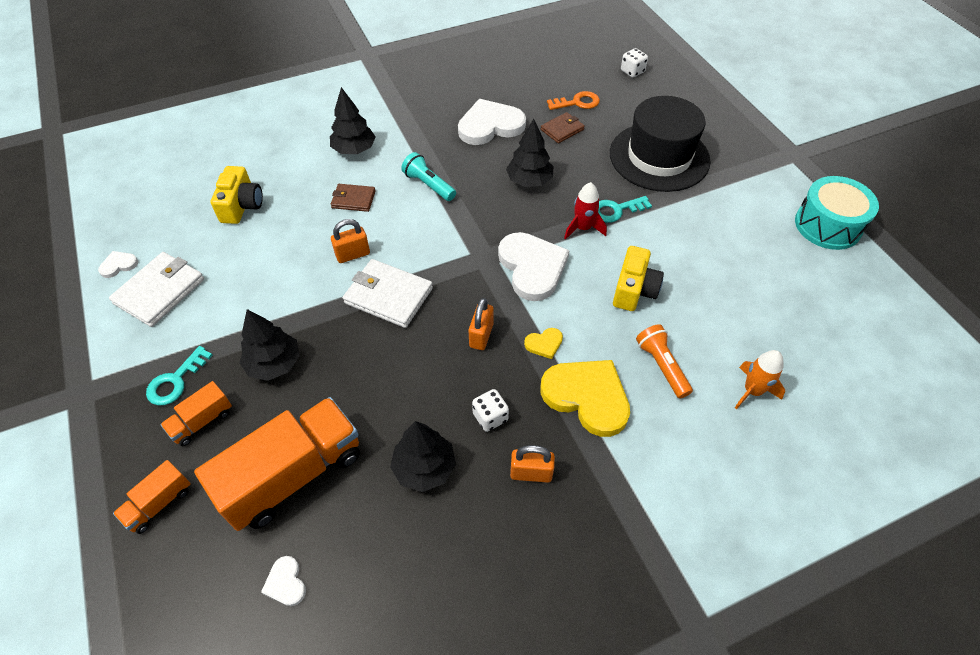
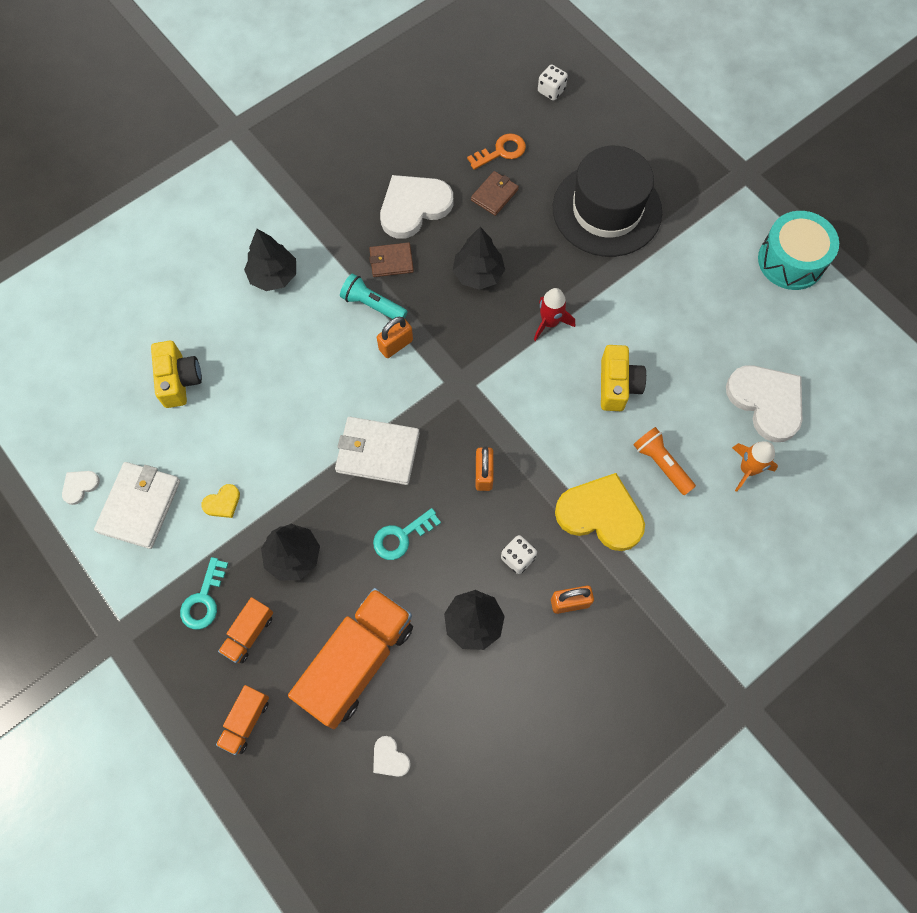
camera: 15 degrees left, 15 degrees up
brown wallet [331,184,376,212] -> brown wallet moved to [369,242,414,277]
orange padlock [331,219,370,263] -> orange padlock moved to [377,317,413,358]
white heart [498,232,570,301] -> white heart moved to [726,365,802,442]
yellow heart [524,328,563,359] -> yellow heart moved to [201,484,240,518]
turquoise key [598,196,652,223] -> turquoise key moved to [373,508,441,560]

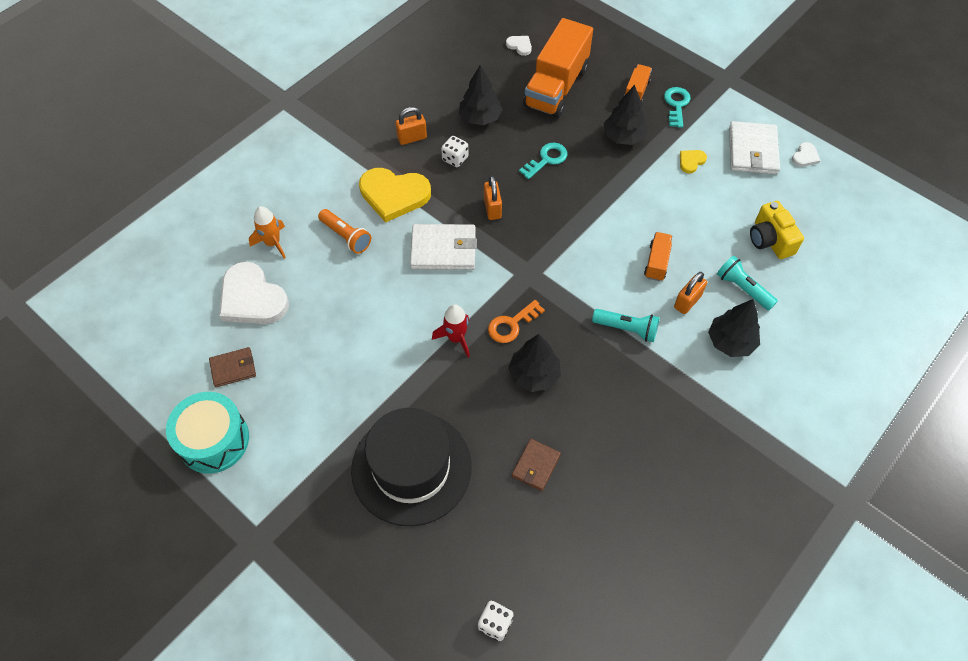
camera: 170 degrees right, 10 degrees down
orange truck [216,685,269,755] -> orange truck moved to [644,232,672,281]
white wallet [335,417,420,485] -> white wallet moved to [410,224,477,270]
brown wallet [369,242,414,277] -> brown wallet moved to [209,347,256,387]
orange padlock [377,317,413,358] -> orange padlock moved to [674,272,707,314]
white heart [380,175,453,239] -> none
orange key [467,133,526,170] -> orange key moved to [488,300,545,343]
yellow camera [601,345,646,411] -> none
none -> turquoise flashlight [717,256,778,310]

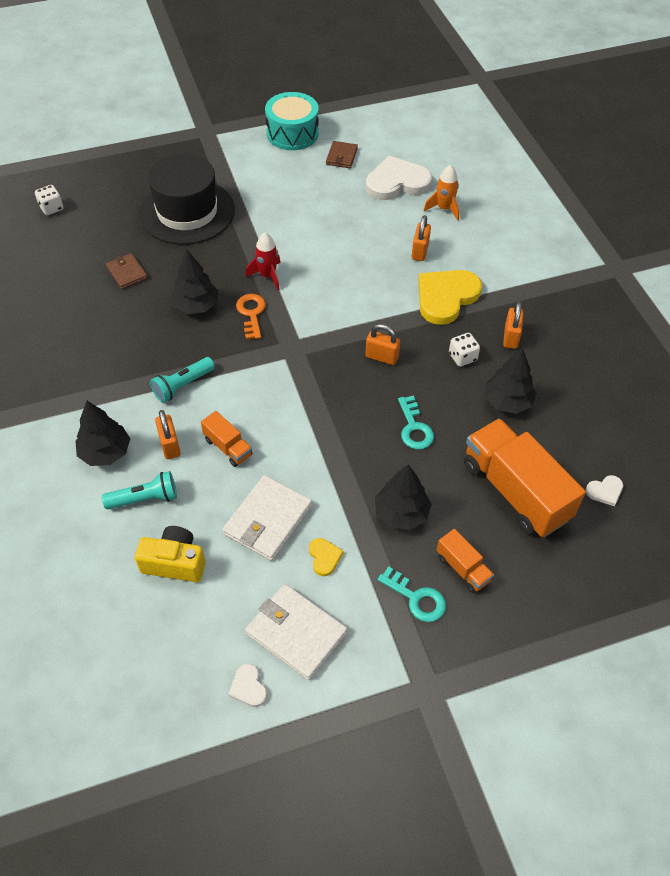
camera: 120 degrees right, 5 degrees down
orange flashlight [318,209,371,254] -> orange padlock [412,215,431,261]
white wallet [410,224,477,270] -> white wallet moved to [222,475,312,561]

